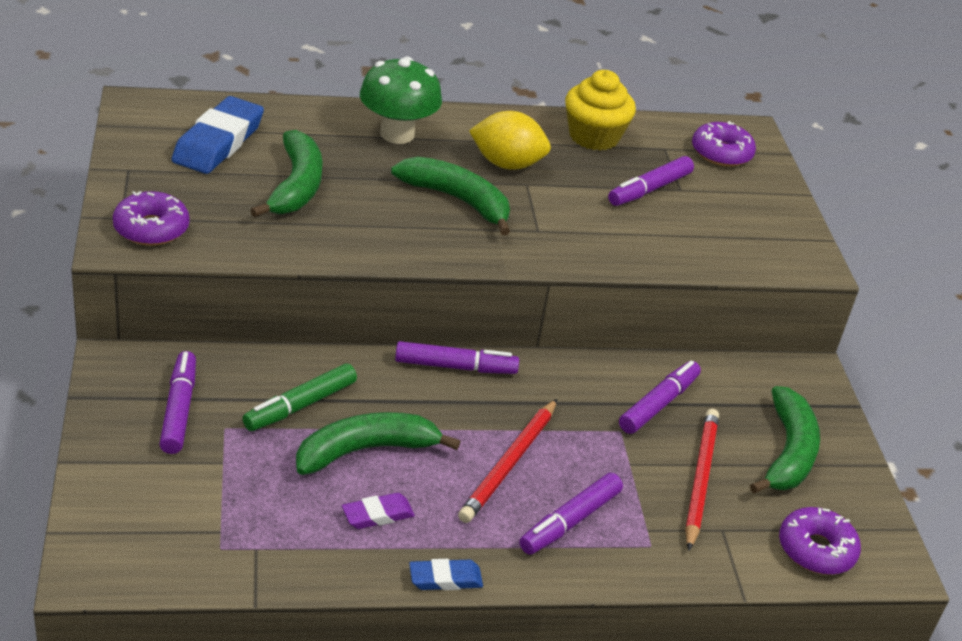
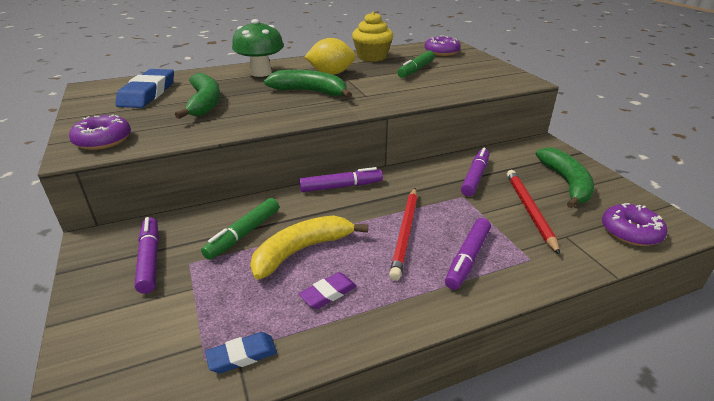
camera: 10 degrees left, 5 degrees down
green banana [296,412,460,475] -> yellow banana [250,215,368,280]
blue eraser [409,559,483,590] -> blue eraser moved to [205,332,277,373]
purple marker [608,156,694,206] -> green marker [397,50,435,78]

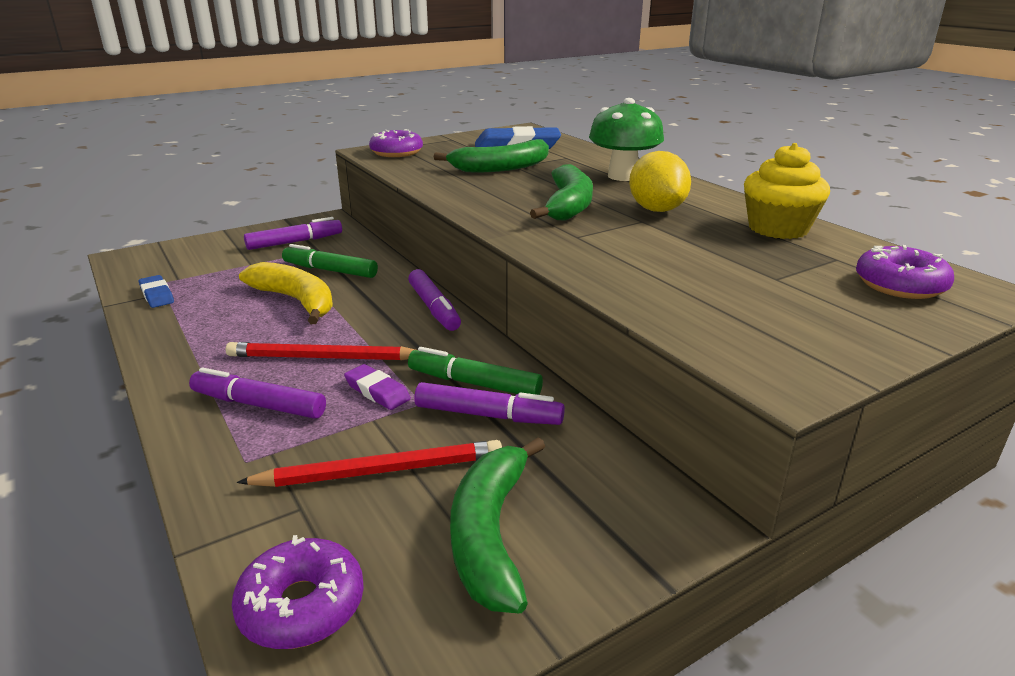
camera: 80 degrees right, 5 degrees down
purple eraser [299,272,357,309] -> purple eraser moved to [344,364,411,410]
green marker [397,50,435,78] -> green marker moved to [408,347,543,395]
green banana [536,147,594,209] -> green banana turned 105 degrees clockwise [450,437,545,613]

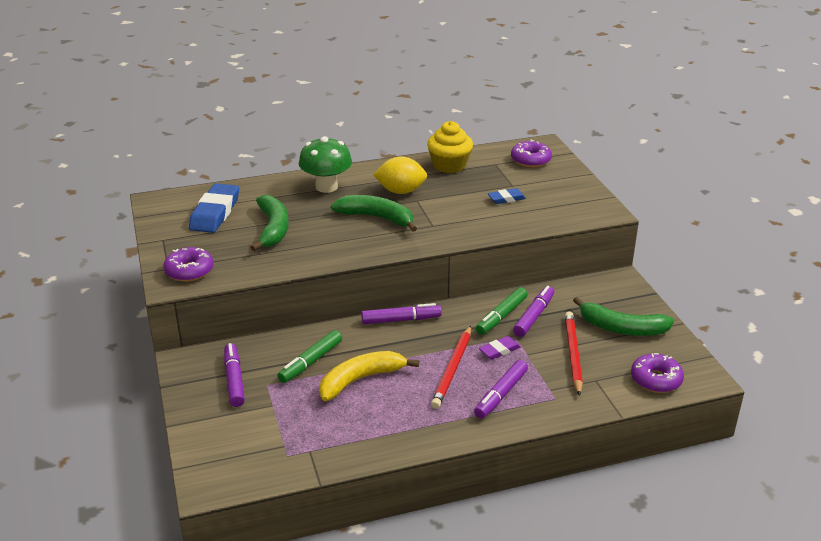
camera: 75 degrees left, 5 degrees up
blue eraser [139,275,174,308] -> blue eraser moved to [488,188,526,204]

